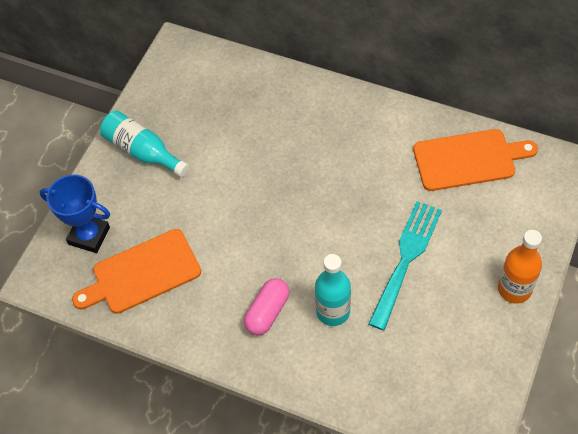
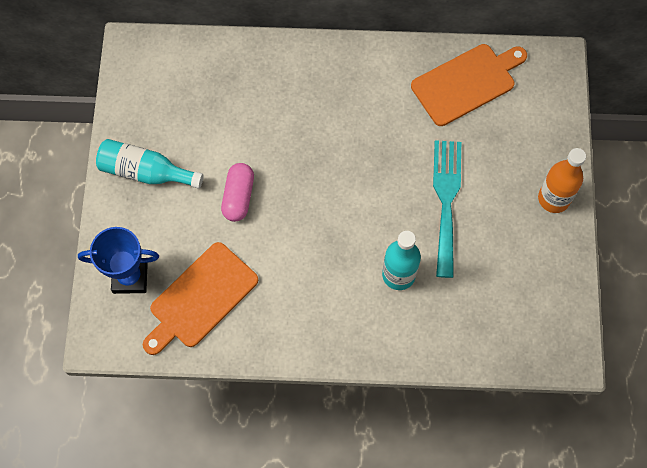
camera: 25 degrees left, 10 degrees up
pink capsule [244,278,289,335] -> pink capsule moved to [221,163,254,222]

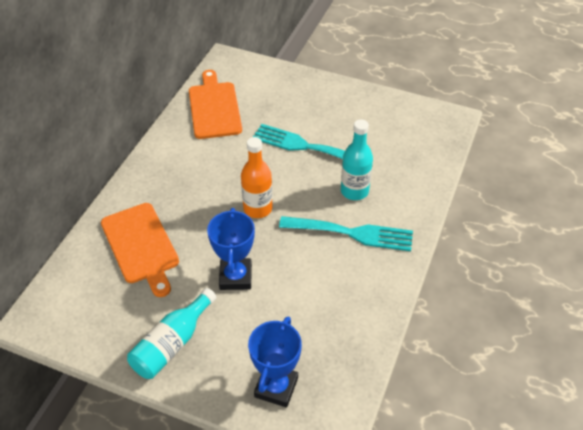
camera: 70 degrees left, 20 degrees down
orange cutting board [143,242,258,355] -> orange cutting board moved to [101,203,179,297]
pink capsule [221,163,254,222] -> blue trophy [207,208,255,290]
orange bottle [538,148,586,213] -> orange bottle moved to [241,137,272,218]
none -> turquoise fork [279,216,413,251]

